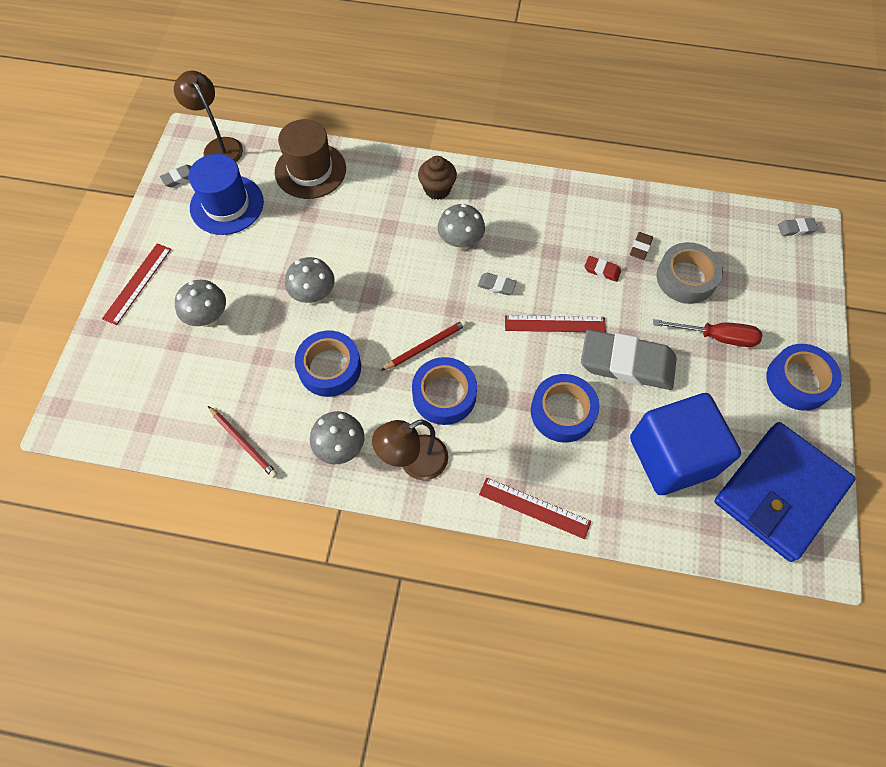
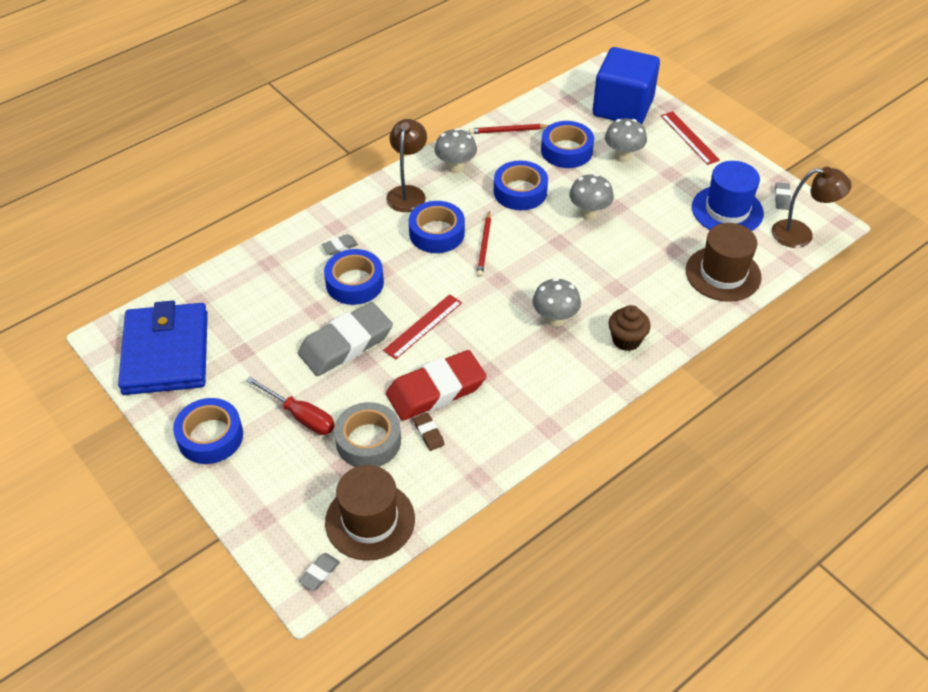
camera: 130 degrees right, 15 degrees down
grey eraser [478,273,516,295] -> grey eraser moved to [321,234,358,255]
red ruler [479,478,591,539] -> none
red eraser [584,256,621,282] -> red eraser [386,350,487,421], size x2.49
blue cube [630,393,741,495] -> blue cube moved to [593,47,660,124]
red screwdriver [653,319,762,347] -> red screwdriver turned 105 degrees counterclockwise [246,376,335,435]
none -> brown hat [325,465,415,561]
none -> blue tape [541,121,594,168]

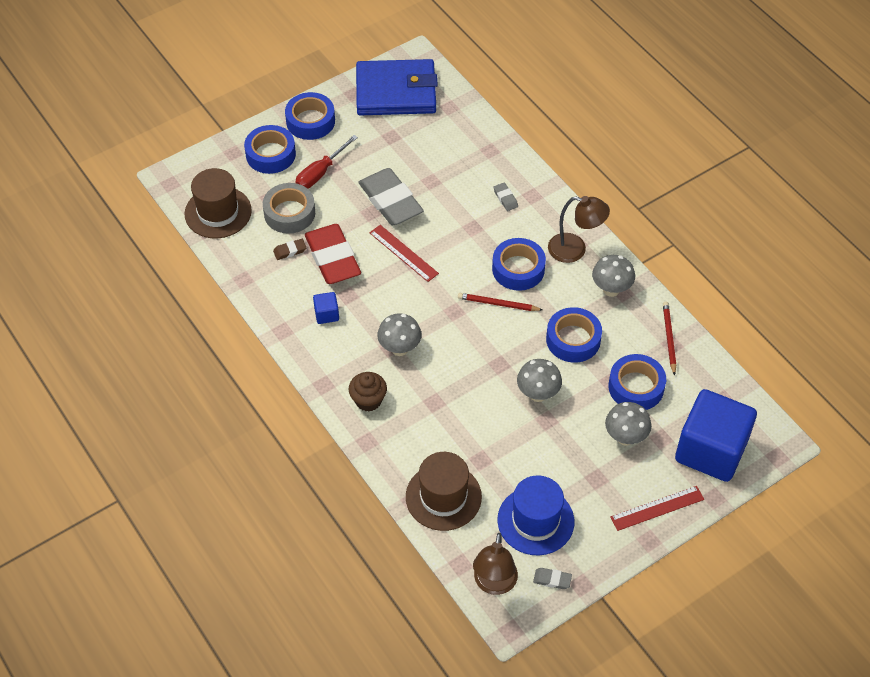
camera: 95 degrees right, 5 degrees up
grey eraser [299,553,340,591] -> none
blue tape [324,249,384,305] -> blue tape moved to [244,125,296,174]
none -> blue cube [313,292,339,324]

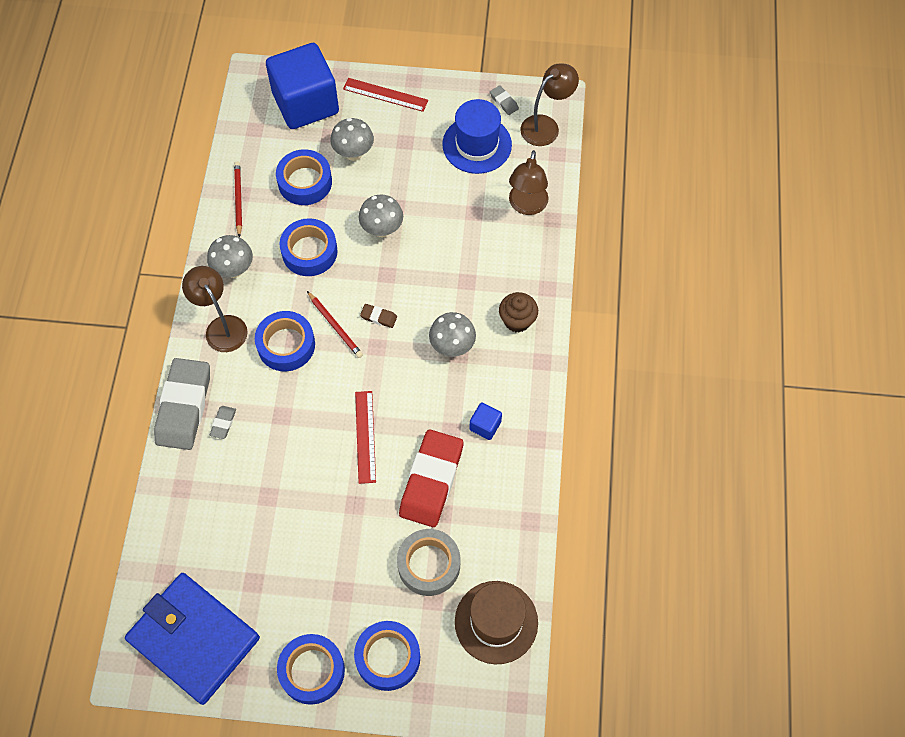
camera: 140 degrees left, 10 degrees up
brown eraser [273,239,306,260] -> brown eraser moved to [360,304,397,328]
red screwdriver [295,135,358,189] -> none
grey eraser [358,168,424,225] -> grey eraser moved to [154,358,210,450]
brown hat [406,452,482,531] -> brown lamp [509,150,548,215]
red pencil [663,302,676,376] -> red pencil turned 135 degrees clockwise [234,162,242,237]

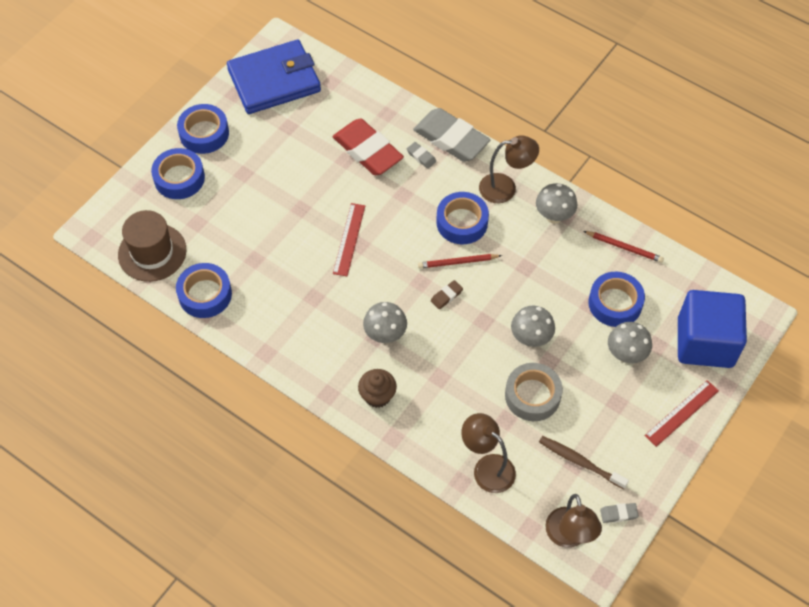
camera: 120 degrees right, 5 degrees down
blue tape [280,218,338,276] -> blue tape moved to [176,263,232,318]
red ruler [355,391,376,484] -> red ruler turned 75 degrees clockwise [333,203,365,276]
grey tape [397,529,460,596] -> grey tape moved to [505,363,563,421]
red eraser [399,429,463,527] -> red eraser moved to [332,119,404,175]
blue hat [442,99,512,174] -> brown toothbrush [539,436,629,489]
blue cube [469,402,502,440] -> none

